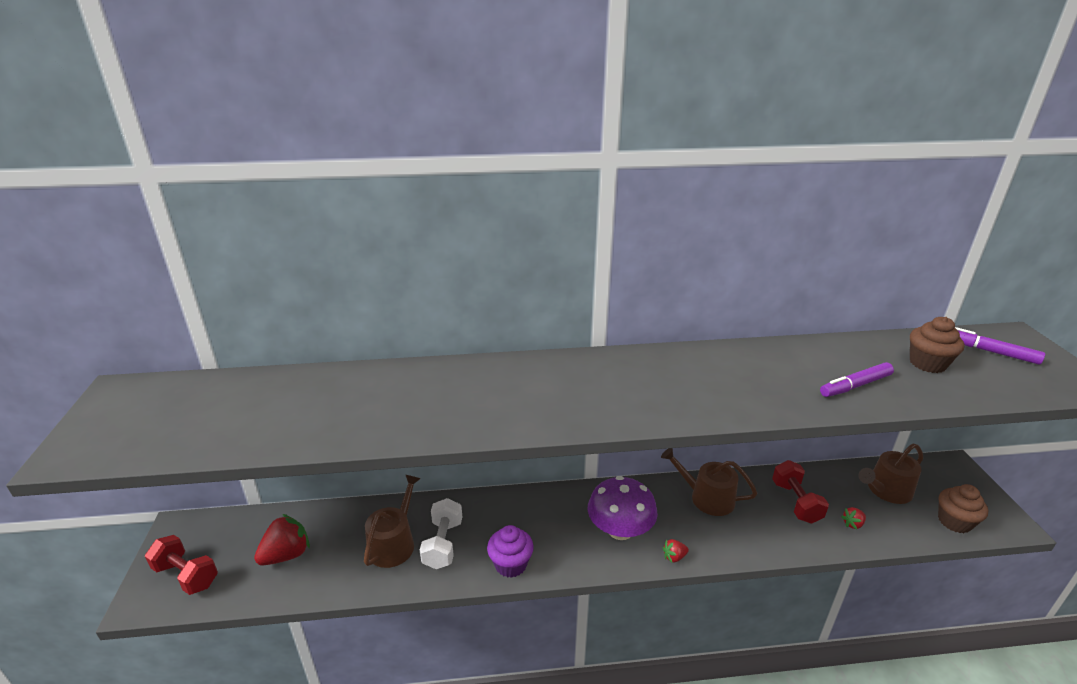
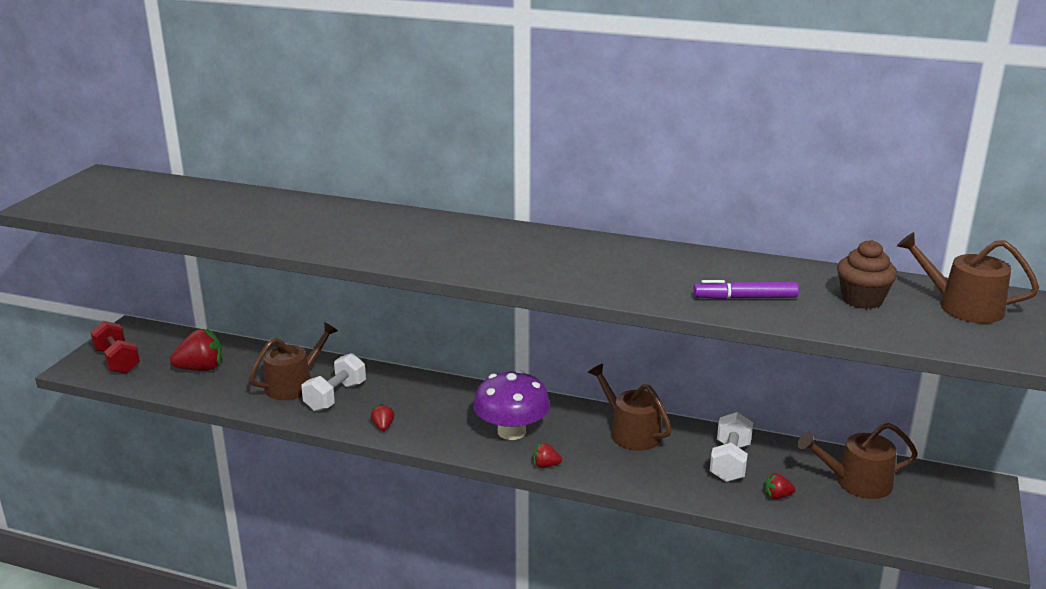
camera: 25 degrees right, 5 degrees down
purple cupcake [487,525,534,578] -> red strawberry [371,404,394,431]
red dumbbell [772,460,829,524] -> white dumbbell [710,412,753,482]
brown cupcake [938,484,989,533] -> none
purple marker [955,327,1045,365] -> brown watering can [897,232,1039,323]

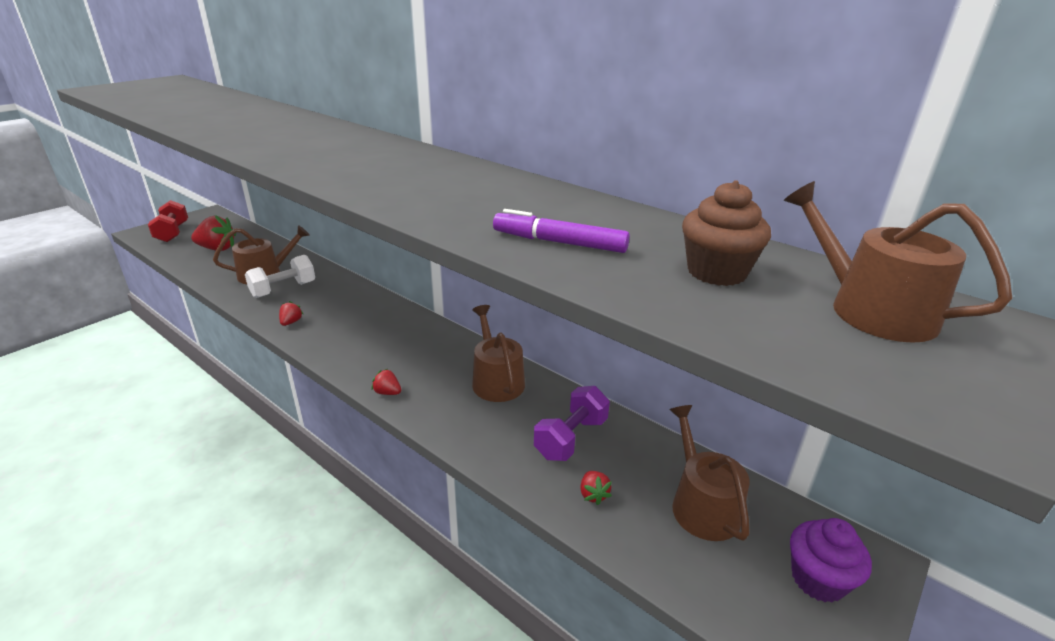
camera: 20 degrees right, 5 degrees up
purple mushroom [473,370,550,440] -> none
white dumbbell [710,412,753,482] -> purple dumbbell [534,386,610,461]
red strawberry [765,473,795,500] -> red strawberry turned 120 degrees counterclockwise [580,471,612,505]
brown watering can [798,423,918,499] -> brown watering can turned 60 degrees clockwise [669,405,750,541]
none -> purple cupcake [790,518,872,603]

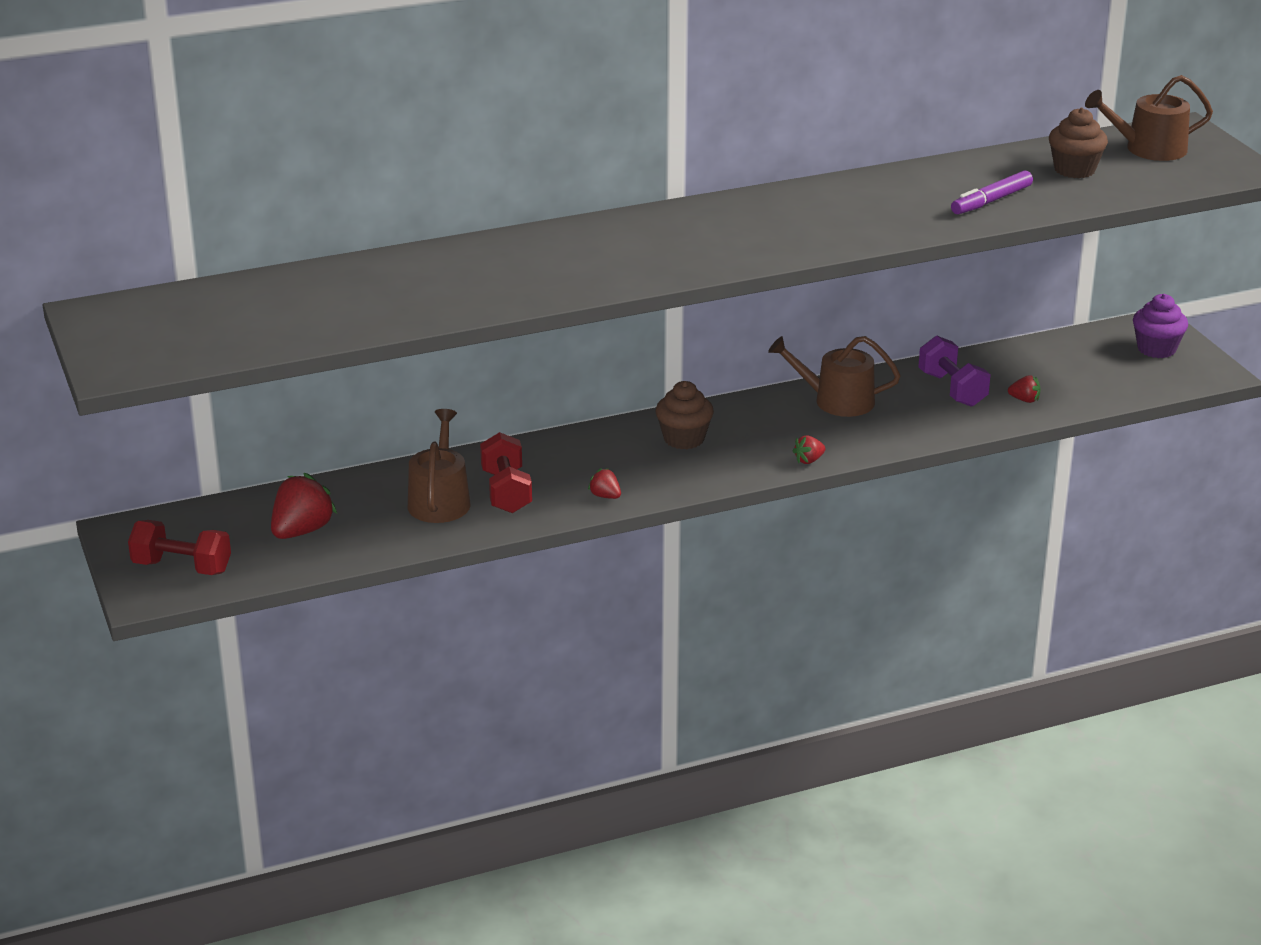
camera: 60 degrees left, 0 degrees up
white dumbbell [245,255,315,298] -> red dumbbell [480,432,532,513]
brown watering can [669,405,750,541] -> none
none -> brown cupcake [655,381,714,449]

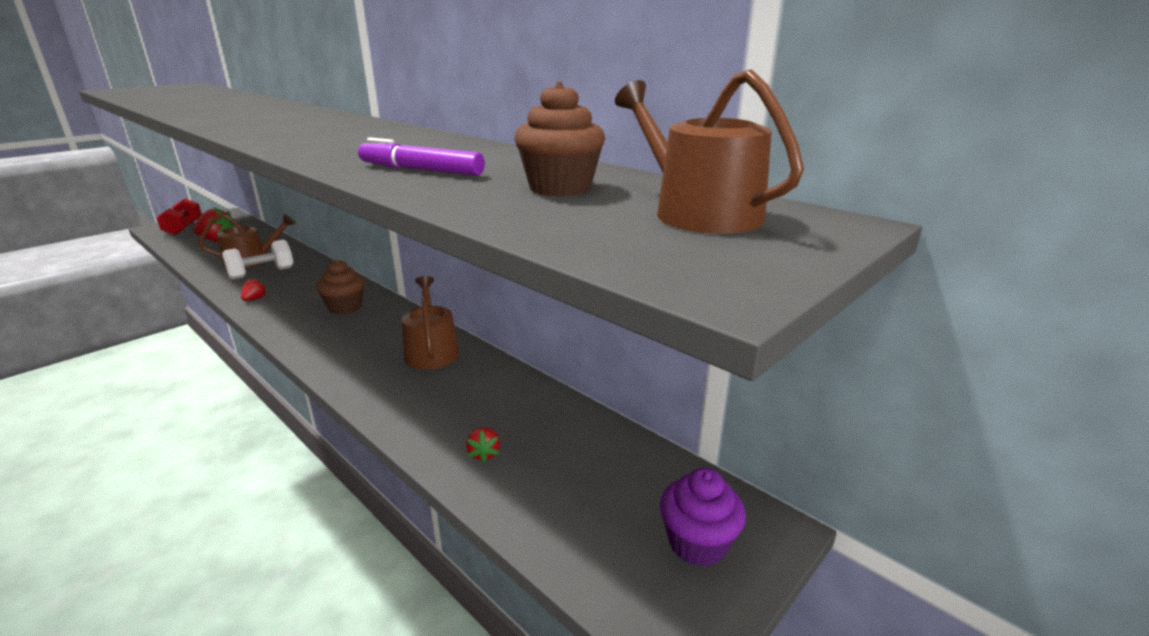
camera: 65 degrees right, 5 degrees down
red dumbbell [480,432,532,513] -> white dumbbell [222,240,294,279]
red strawberry [793,435,826,464] -> none
purple dumbbell [918,336,991,407] -> none

